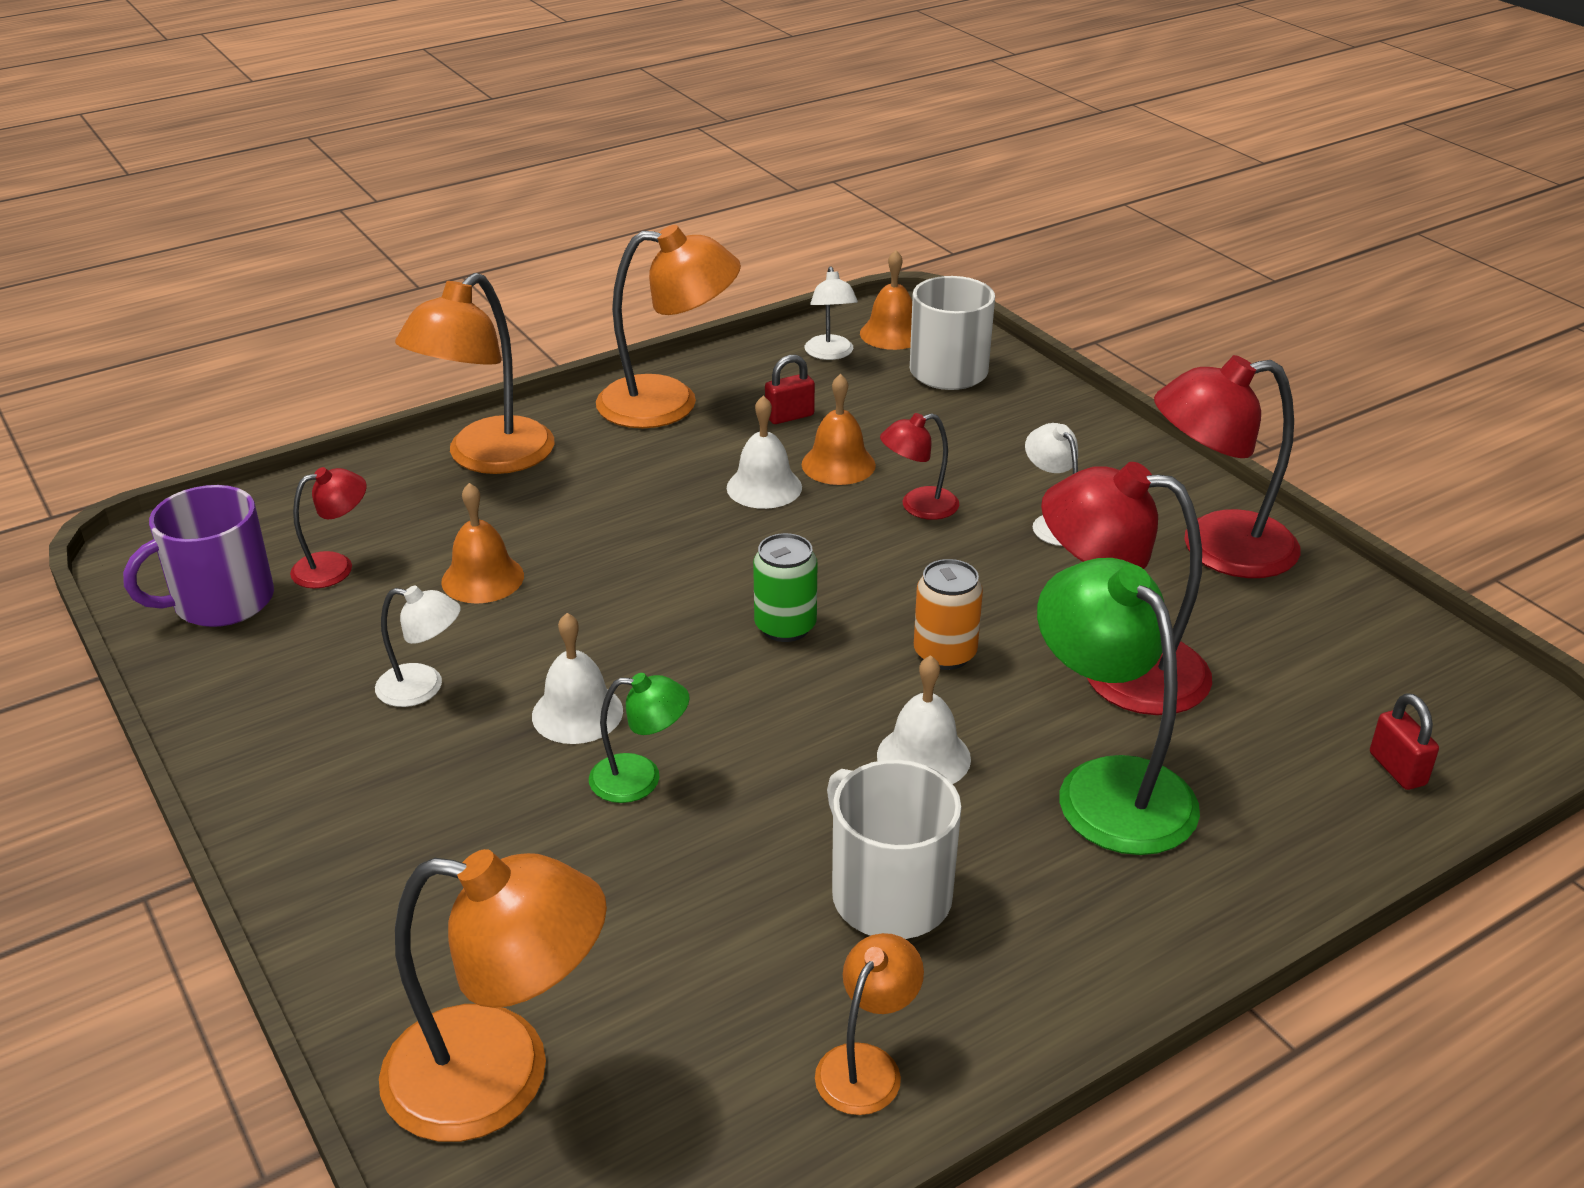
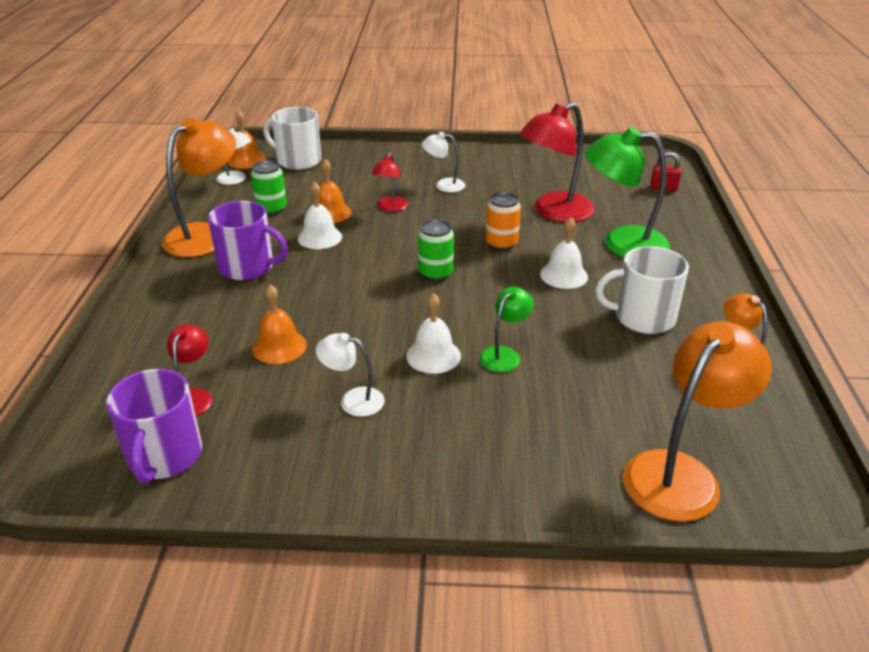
camera: 55 degrees left, 0 degrees up
white lamp [375,586,461,707] -> white lamp turned 120 degrees counterclockwise [316,333,385,417]
orange lamp [395,273,554,474] -> none
red padlock [765,355,815,424] -> green can [251,160,287,215]
red lamp [1154,355,1300,578] -> none
none -> purple mug [208,201,288,280]

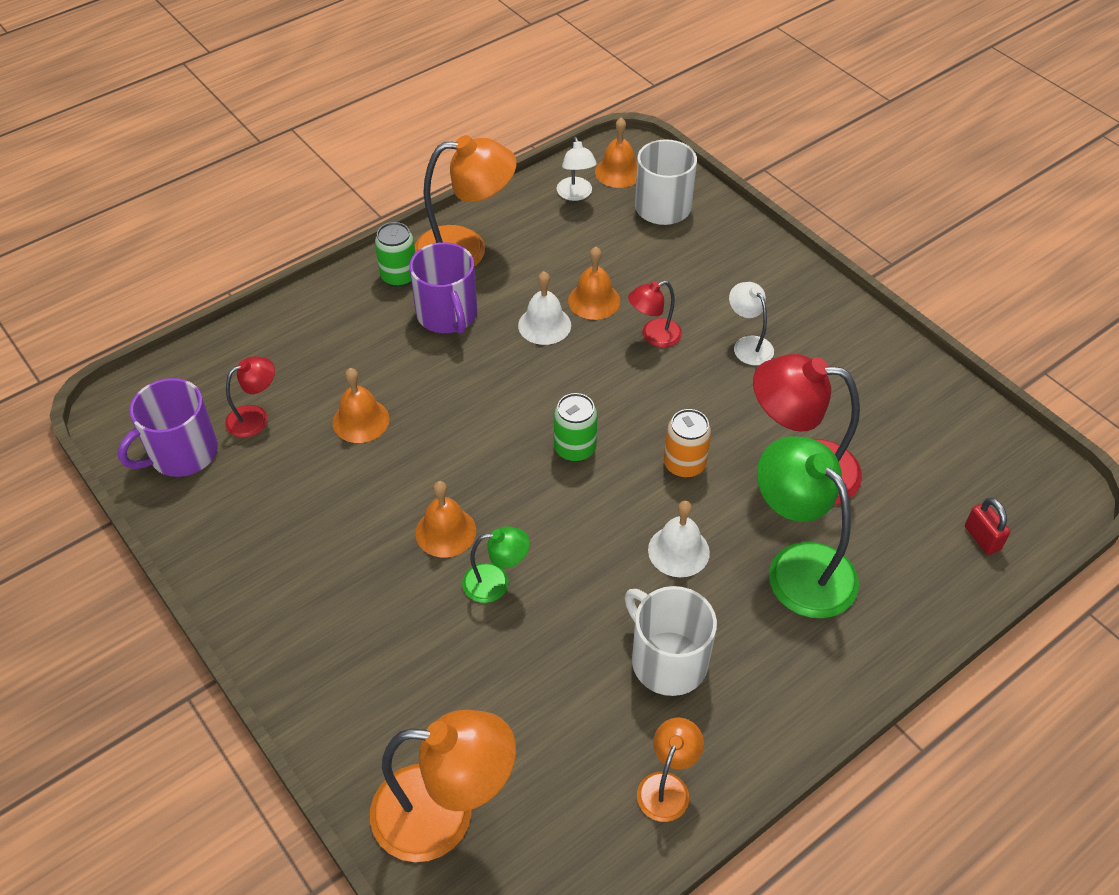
camera: 50 degrees right, 15 degrees up
green can [251,160,287,215] -> green can moved to [375,222,415,287]
white lamp [316,333,385,417] -> none
white bell [406,293,461,374] -> orange bell [415,481,476,558]

